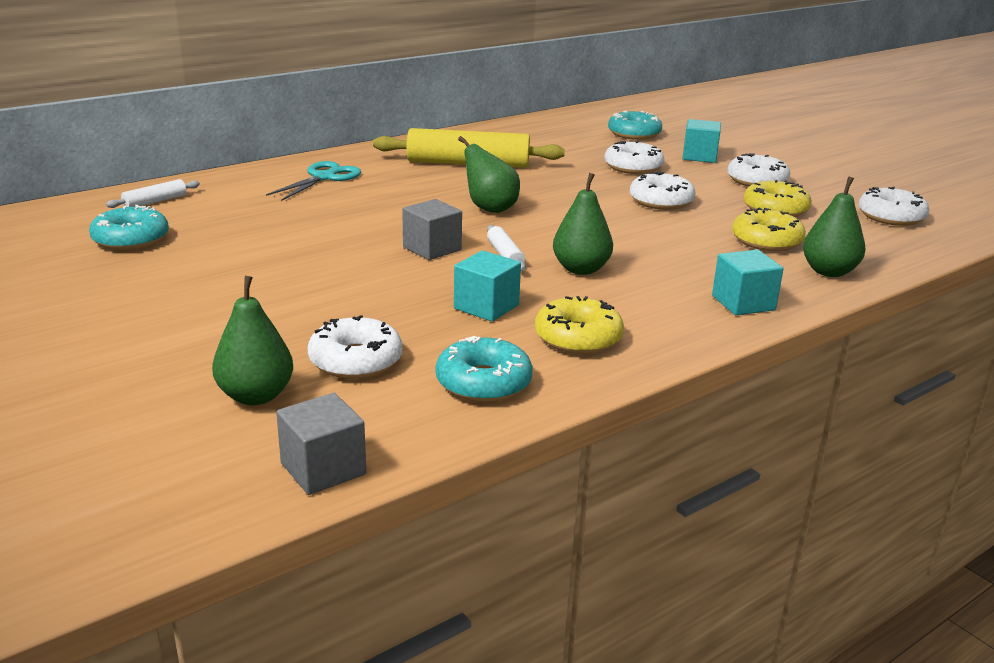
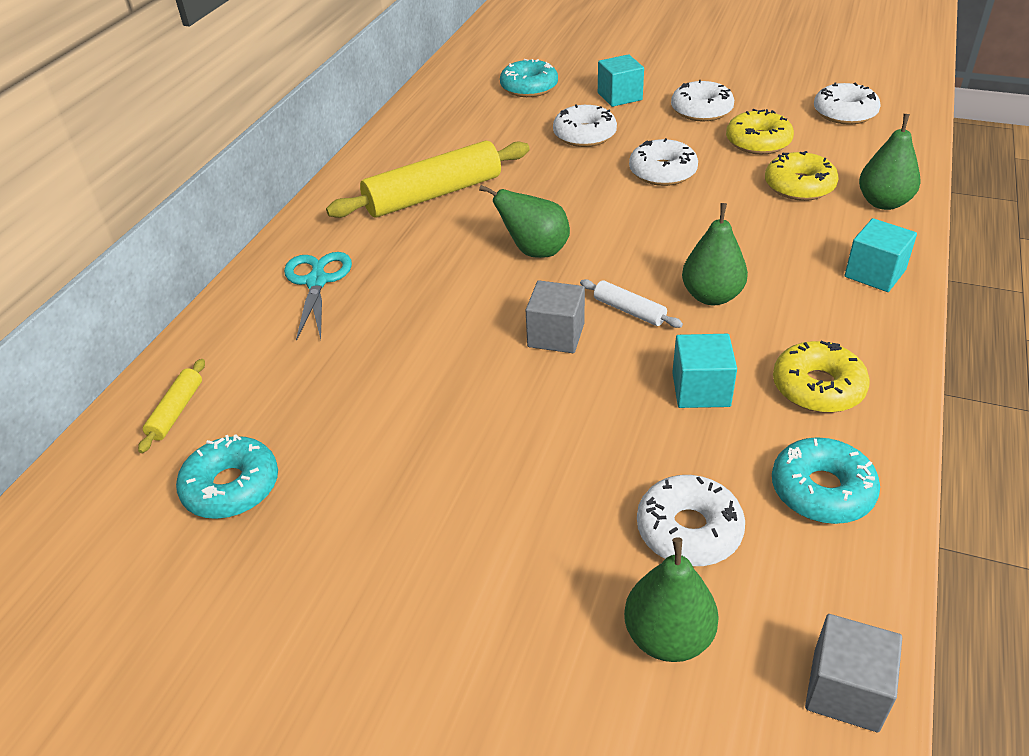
camera: 30 degrees left, 15 degrees up
white rolling pin [106,179,200,208] -> yellow rolling pin [138,359,205,453]

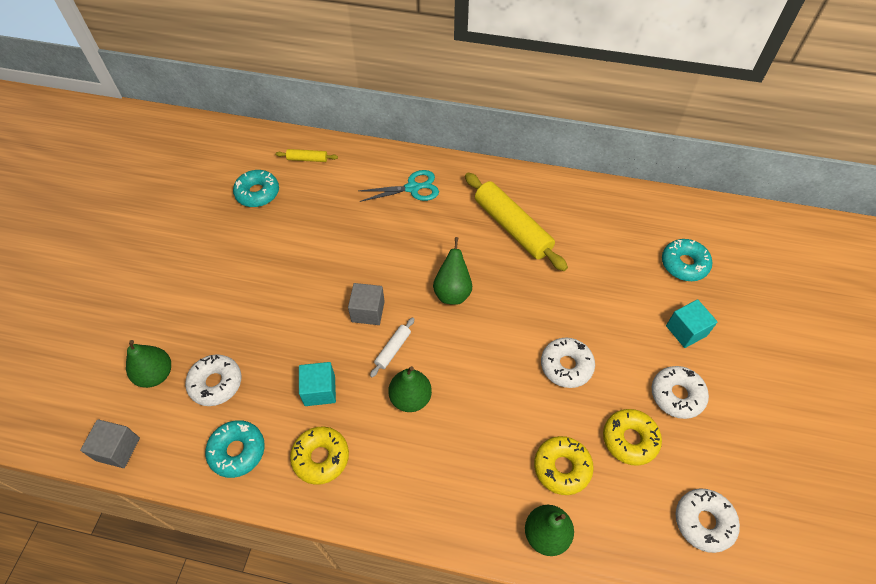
camera: 80 degrees right, 15 degrees up
white donut [553,104,617,147] -> none
turquoise cube [844,218,917,292] -> none

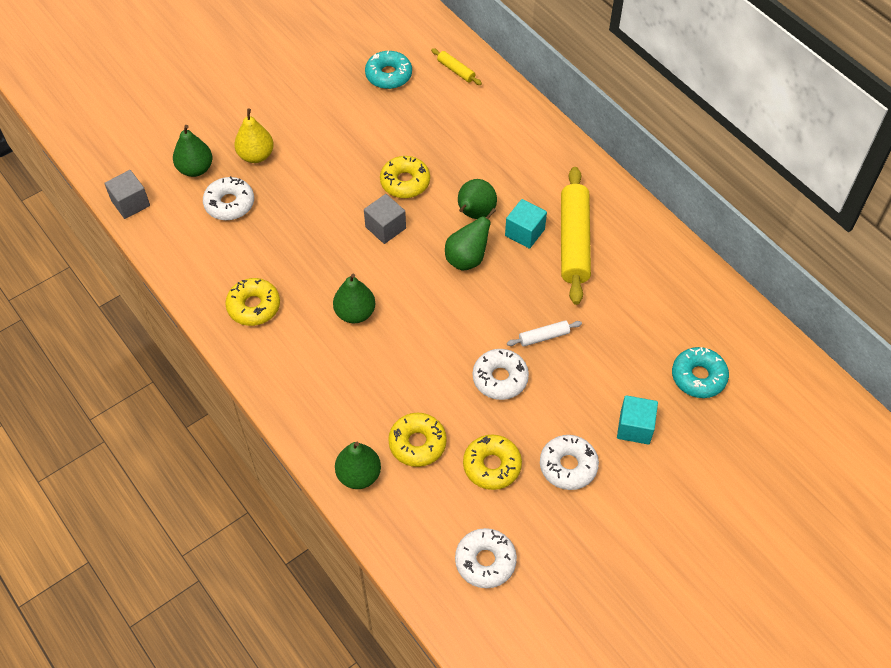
camera: 40 degrees right, 0 degrees up
turquoise donut [205,420,265,478] -> none
turquoise cube [299,362,336,406] -> turquoise cube moved to [505,199,547,249]
turquoise scissors [359,170,439,202] -> none
white rolling pin [370,317,414,377] -> white rolling pin moved to [507,320,582,347]
none -> yellow pear [234,108,274,163]
none -> yellow donut [380,156,430,198]
none -> green pear [458,179,497,219]

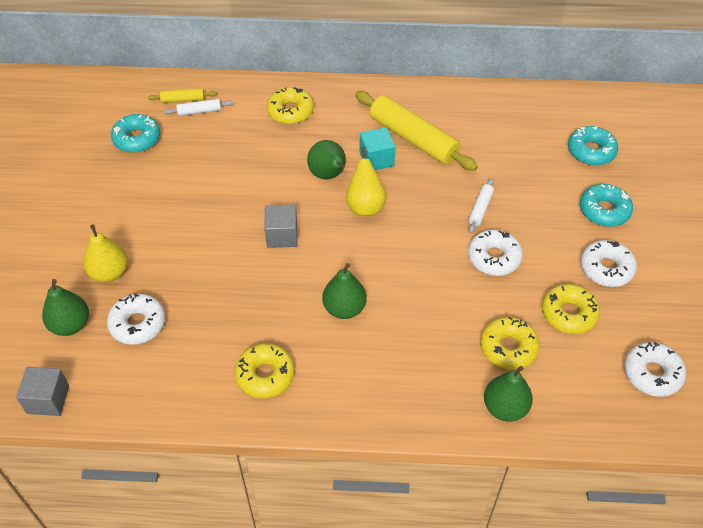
camera: 50 degrees left, 5 degrees down
yellow donut [380,156,430,198] -> yellow donut moved to [267,87,314,124]
green pear [445,208,496,271] -> yellow pear [346,147,387,216]
turquoise cube [617,395,658,445] -> turquoise donut [580,184,633,227]
none -> white rolling pin [164,99,233,116]

